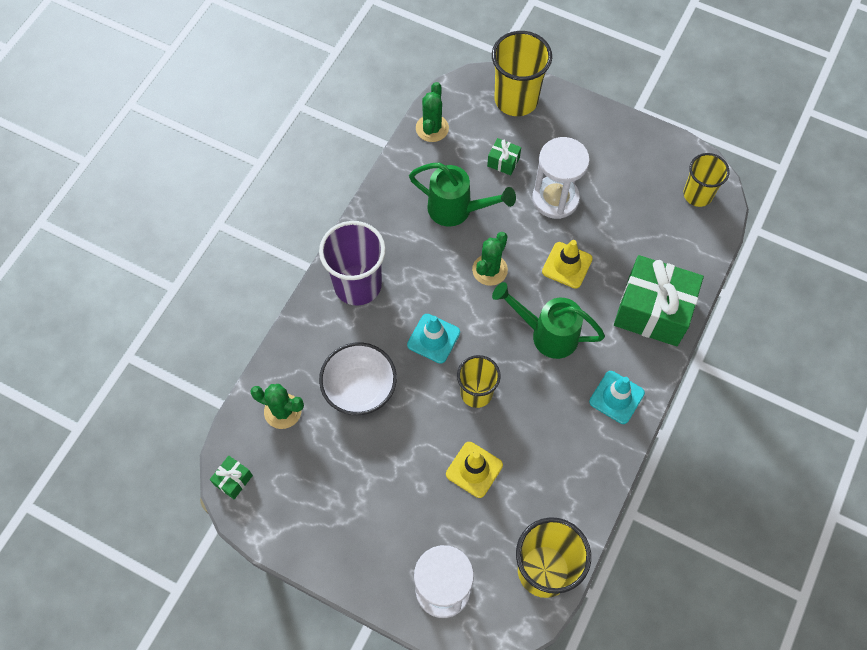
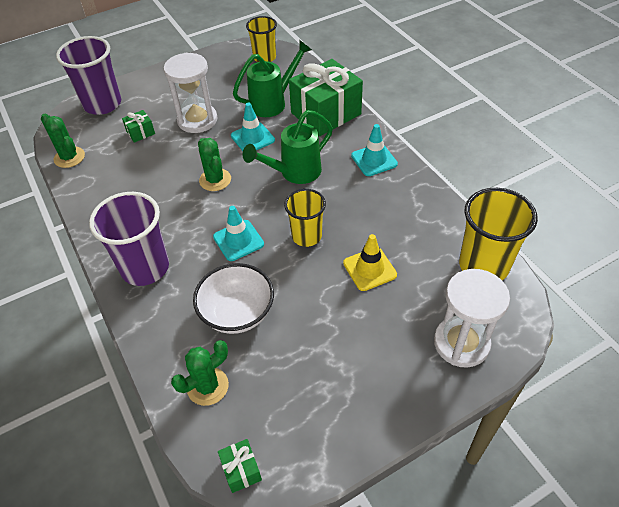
camera: 55 degrees left, 15 degrees down
green watering can [409,163,516,226] -> green watering can moved to [233,40,312,117]
yellow cup [492,31,552,116] -> purple cup [56,36,121,115]
yellow traffic cone [542,240,593,289] -> turquoise traffic cone [231,103,275,151]

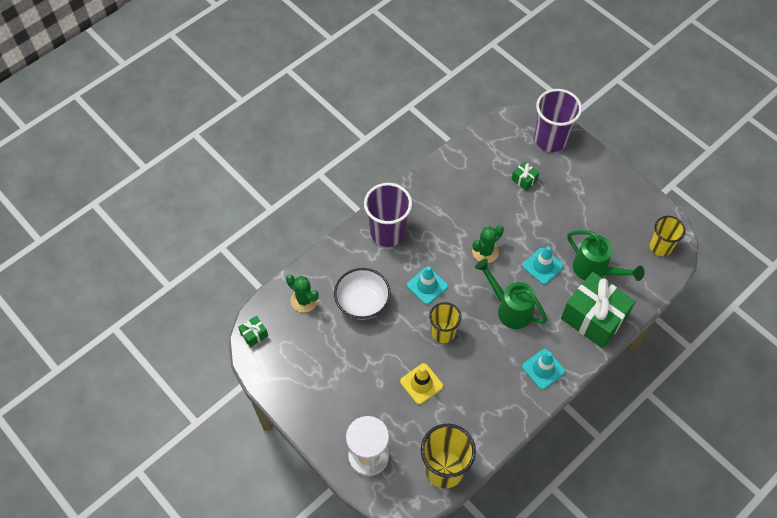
camera: 75 degrees right, 10 degrees up
green cactus [41,114,85,168] -> none
white hourglass [164,53,218,133] -> none

